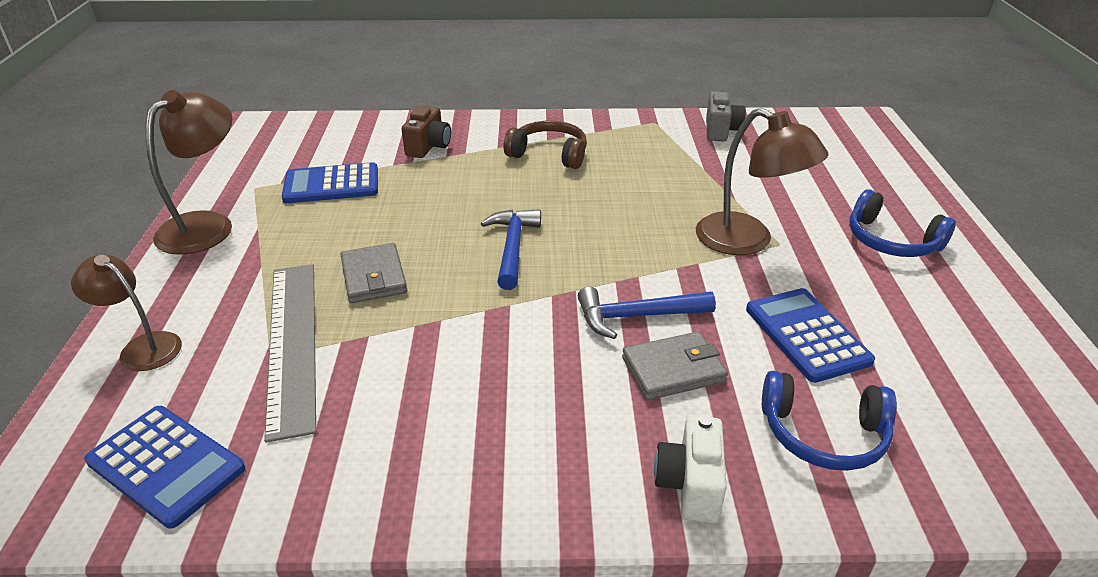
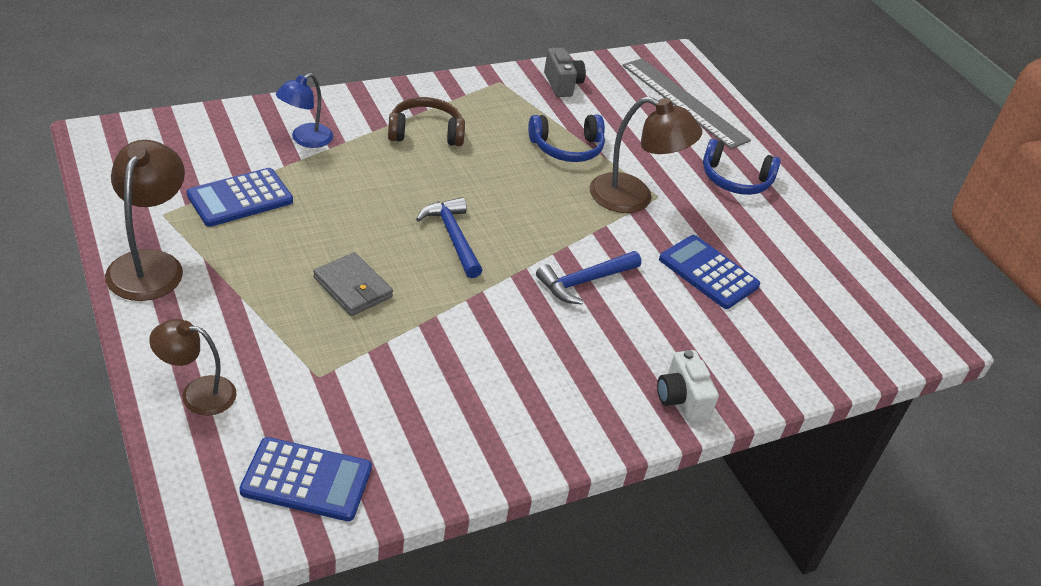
camera: 30 degrees left, 5 degrees up
grey ruler [264,264,316,443] -> grey ruler moved to [623,58,751,149]
brown camera [402,106,451,158] -> blue lamp [276,73,333,148]
grey wallet [622,332,728,400] -> none
blue headphones [762,371,897,471] -> blue headphones moved to [528,115,605,162]

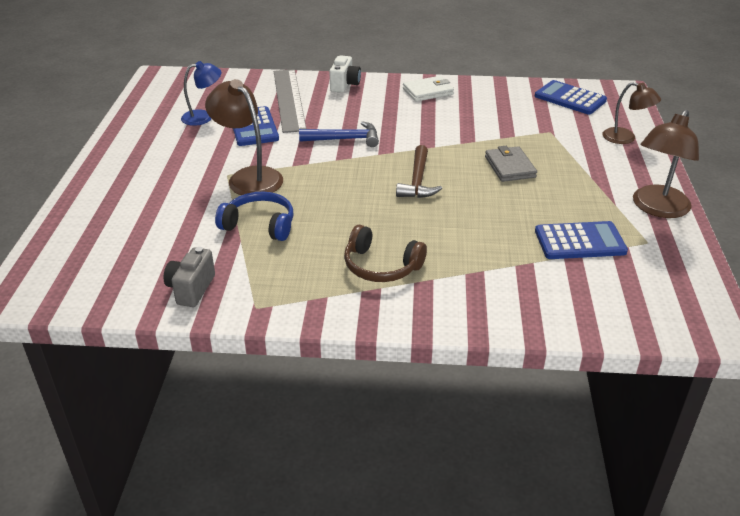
camera: 145 degrees left, 5 degrees down
blue lamp [276,73,333,148] -> blue lamp moved to [181,61,222,126]
blue hammer [416,197,482,278] -> brown hammer [396,145,442,198]
grey ruler [623,58,751,149] -> grey ruler moved to [274,69,306,133]
blue headphones [703,139,781,195] -> none
none -> white wallet [403,76,454,102]

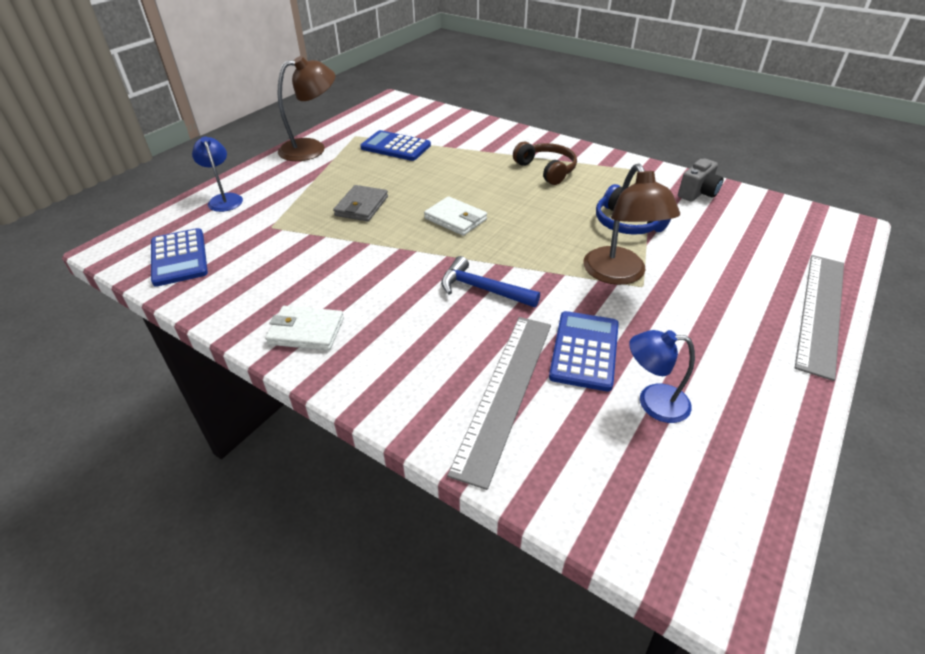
camera: 150 degrees left, 5 degrees up
white camera [329,55,361,93] -> none
brown hammer [396,145,442,198] -> white wallet [424,196,487,236]
brown lamp [603,82,661,144] -> blue lamp [192,136,243,212]
none -> grey ruler [795,255,844,381]

